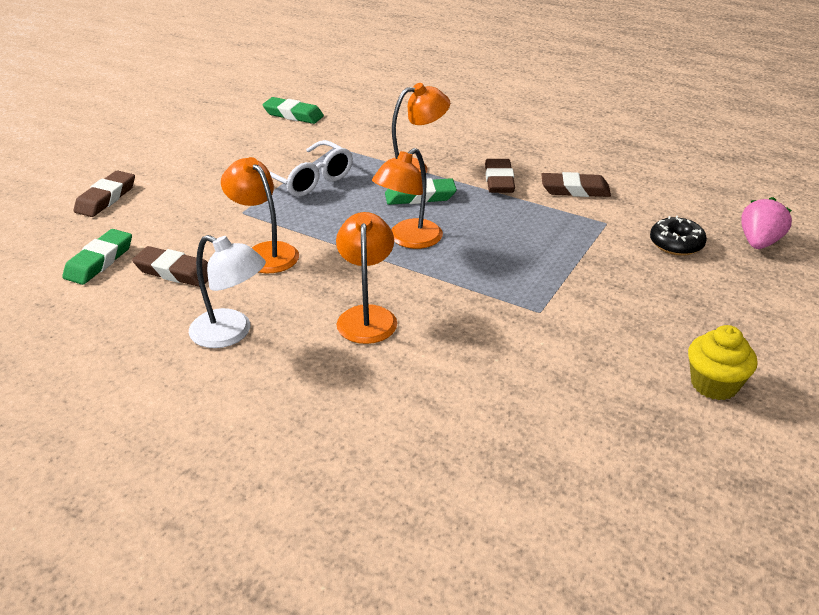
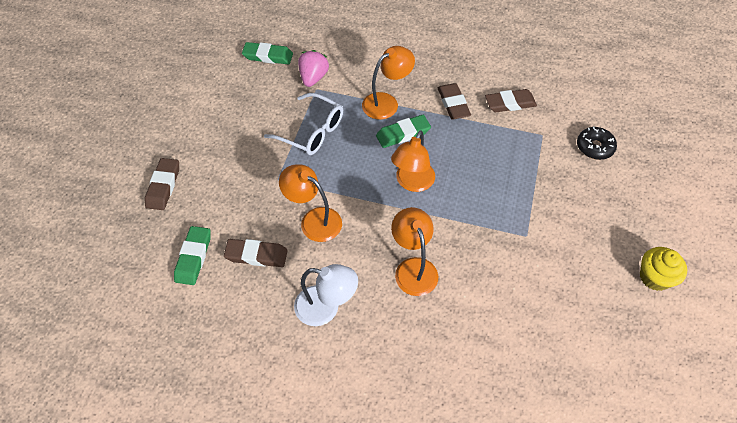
camera: 15 degrees left, 20 degrees up
pink strawberry [741,197,792,249] -> pink strawberry moved to [298,50,329,87]

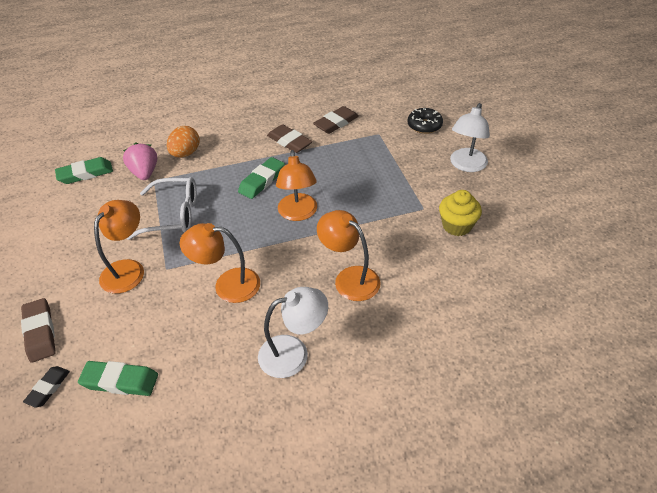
camera: 30 degrees left, 10 degrees down
green eraser [174,226,211,285] -> green eraser turned 60 degrees counterclockwise [78,361,158,396]
brown eraser [224,239,288,267] -> none
orange lamp [362,46,415,120] -> orange lamp moved to [94,200,144,294]
yellow cupcake [640,247,687,291] -> yellow cupcake moved to [439,190,482,236]
none -> black eraser [23,366,70,408]
none -> orange egg [167,126,200,157]
none -> white lamp [450,103,490,172]

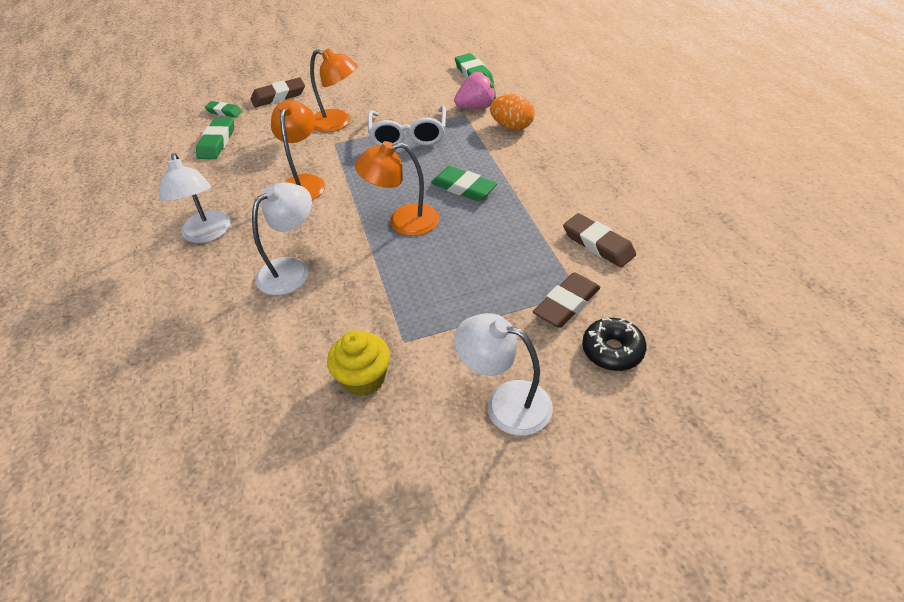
camera: 90 degrees right, 0 degrees up
black eraser [23,366,70,408] -> green eraser [205,101,243,118]
brown eraser [267,124,312,153] -> brown eraser moved to [533,272,601,328]
orange lamp [317,210,380,301] -> white lamp [252,182,312,295]

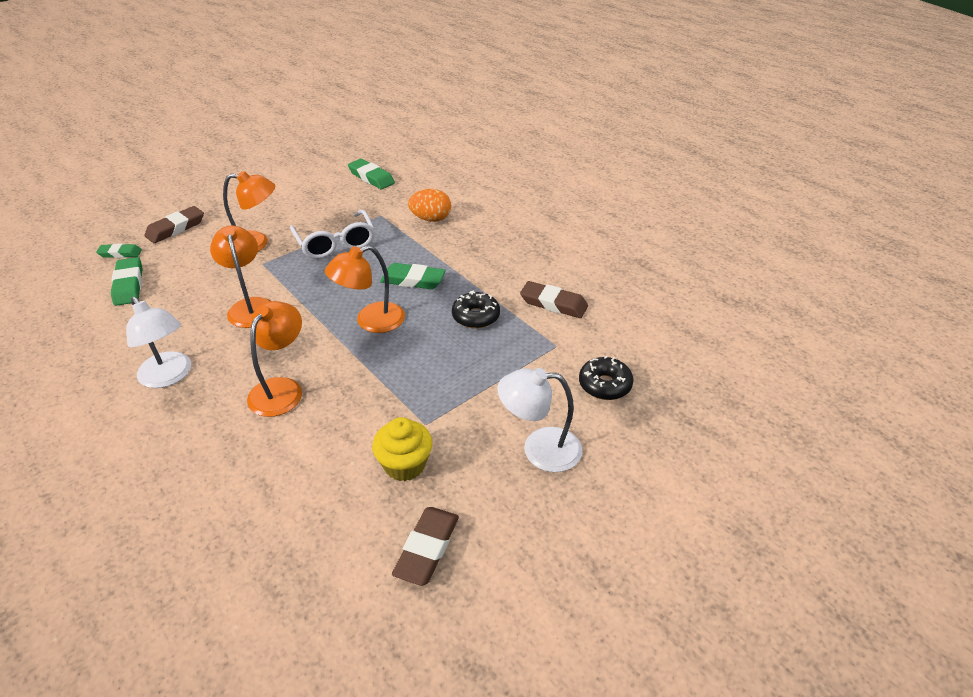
camera: 25 degrees left, 5 degrees down
white lamp [252,182,312,295] -> orange lamp [247,301,302,417]
pink strawberry [454,72,496,109] -> none
brown eraser [533,272,601,328] -> brown eraser moved to [392,507,459,586]
none -> black donut [452,291,500,329]

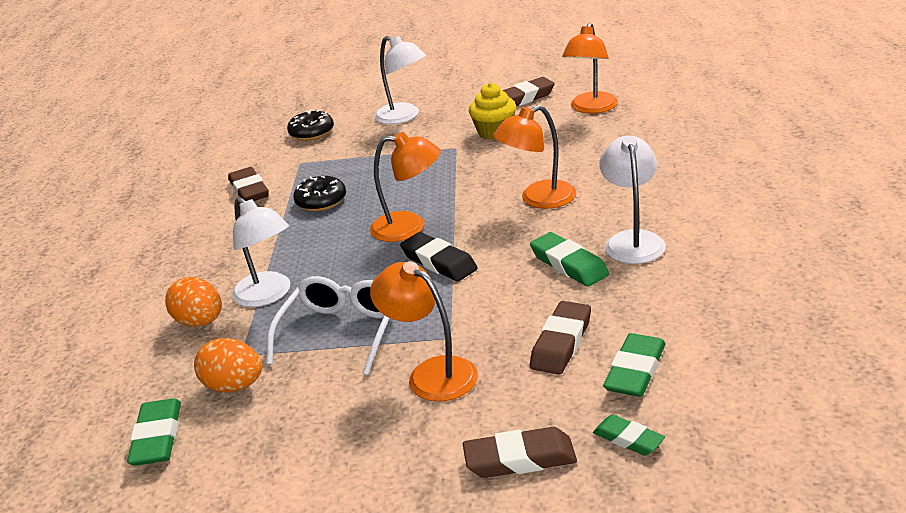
camera: 135 degrees left, 10 degrees down
orange lamp [210,226,271,328] -> orange lamp moved to [562,23,618,114]
green eraser [380,263,446,289] -> green eraser moved to [530,232,609,287]
none -> orange egg [194,338,262,392]
none -> white lamp [232,197,290,307]
none -> black eraser [400,232,478,282]
none -> brown eraser [530,301,591,375]

